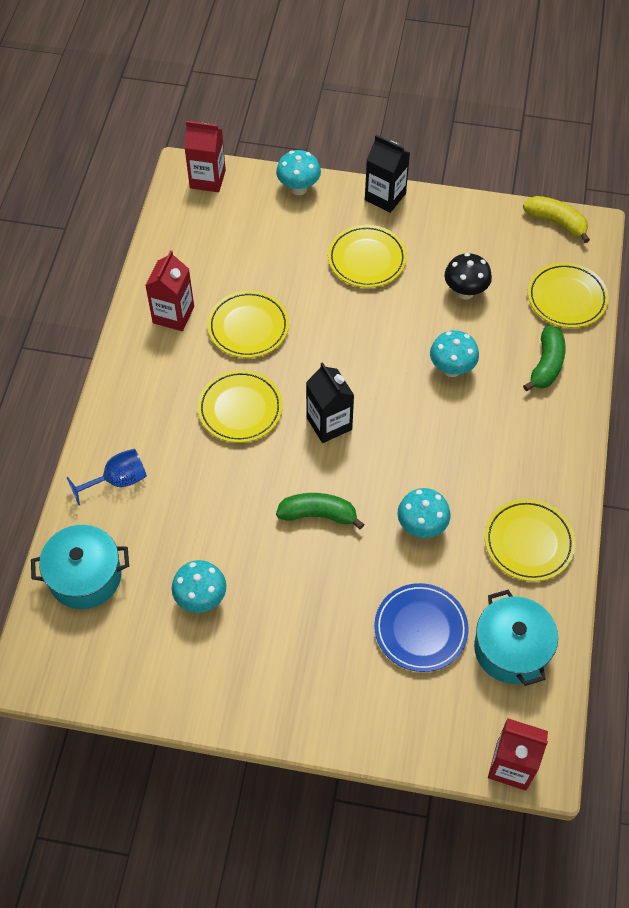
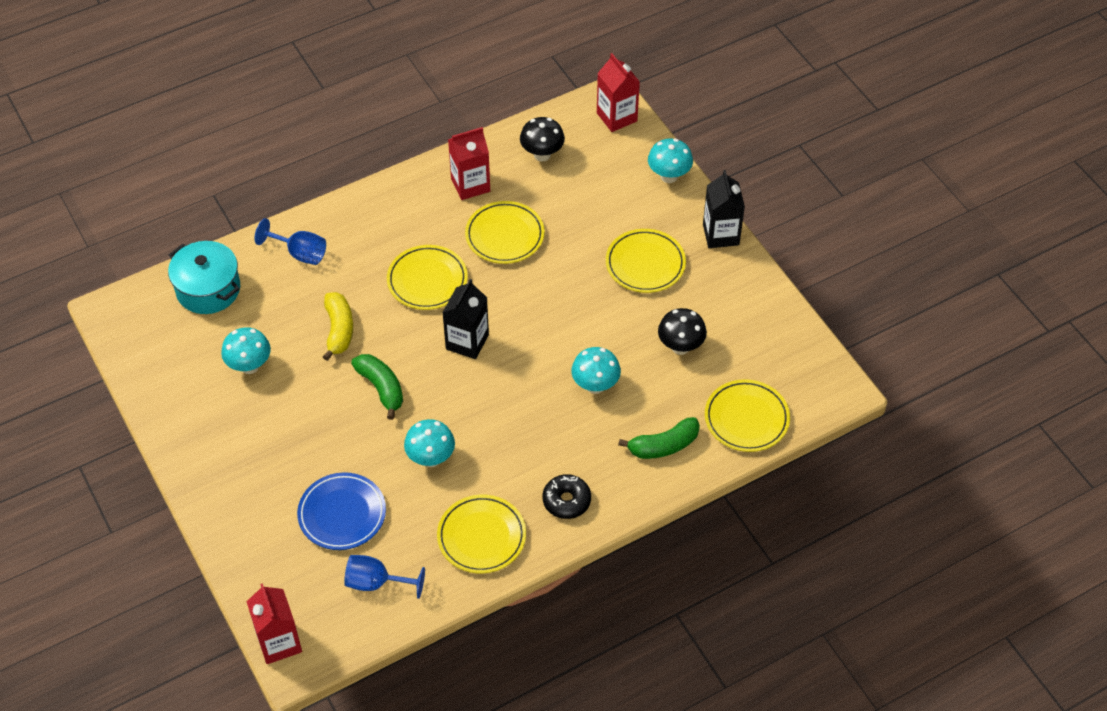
camera: 50 degrees right, 5 degrees down
turquoise pot [474,590,558,686] -> blue goblet [344,555,425,599]
yellow banana [523,196,590,243] -> yellow banana moved to [323,292,353,361]
none -> black mushroom [520,117,565,162]
none -> black donut [543,474,591,519]

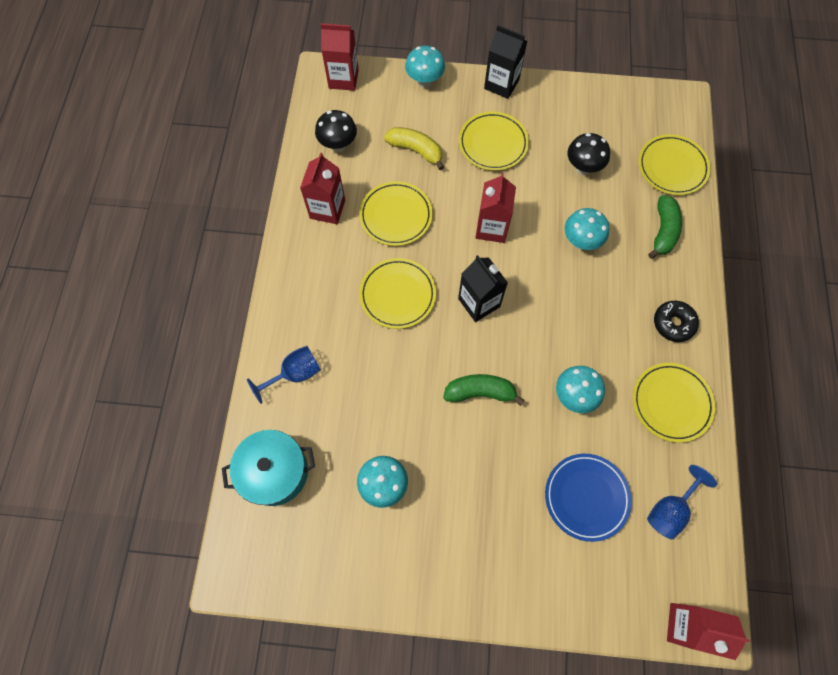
camera: 55 degrees left, 15 degrees up
yellow banana [323,292,353,361] -> yellow banana moved to [384,127,444,170]
none -> red carton [476,173,516,243]

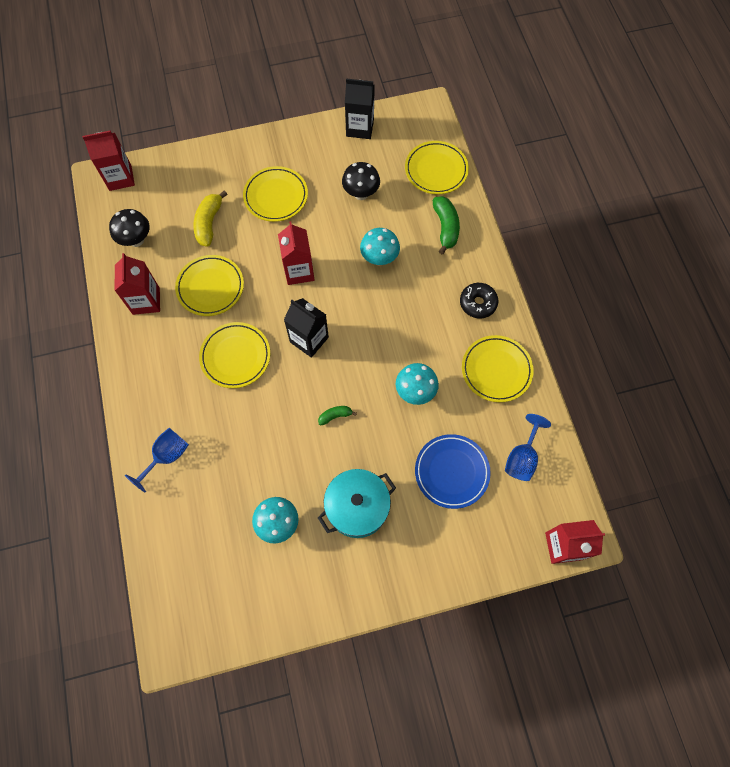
camera: 20 degrees left, 0 degrees up
turquoise pot [222,430,315,506] -> turquoise pot moved to [318,469,396,538]
yellow banana [384,127,444,170] -> yellow banana turned 90 degrees counterclockwise [193,190,227,247]
turquoise mushroom [405,46,445,88] -> none
green banana [443,374,525,406] -> green banana [318,406,357,426], size x0.55
black carton [484,25,527,99] -> black carton moved to [345,79,375,139]

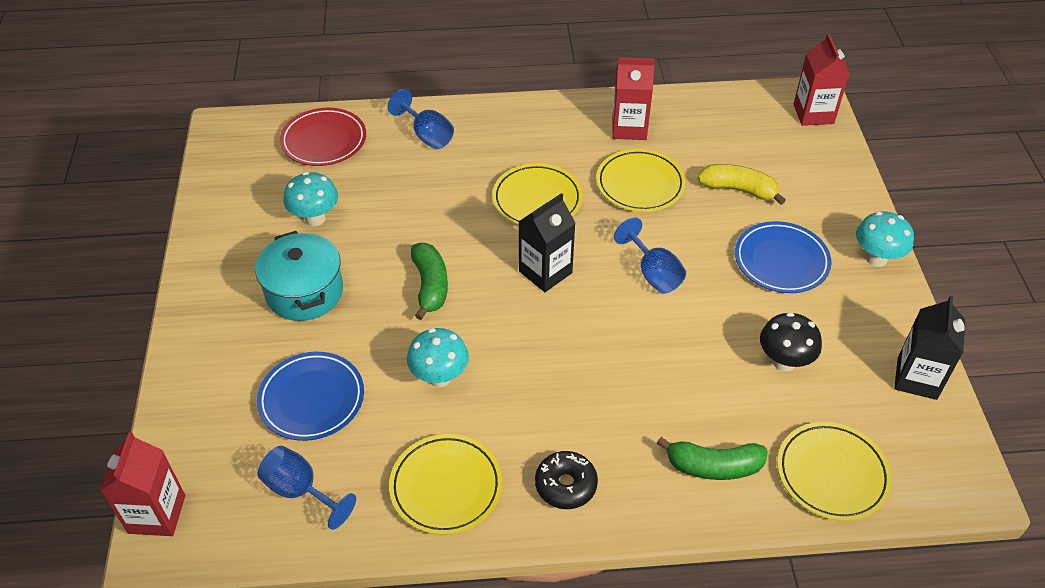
camera: 100 degrees right, 20 degrees down
black mushroom [109,209,150,247] -> none
yellow plate [243,166,308,222] -> blue plate [735,221,832,293]
red carton [278,221,314,285] -> blue goblet [614,217,686,294]
green banana [318,406,357,426] -> green banana [411,243,448,320], size x1.82
turquoise mushroom [360,228,400,266] -> turquoise mushroom moved to [856,212,914,267]
none -> red plate [280,108,366,166]

